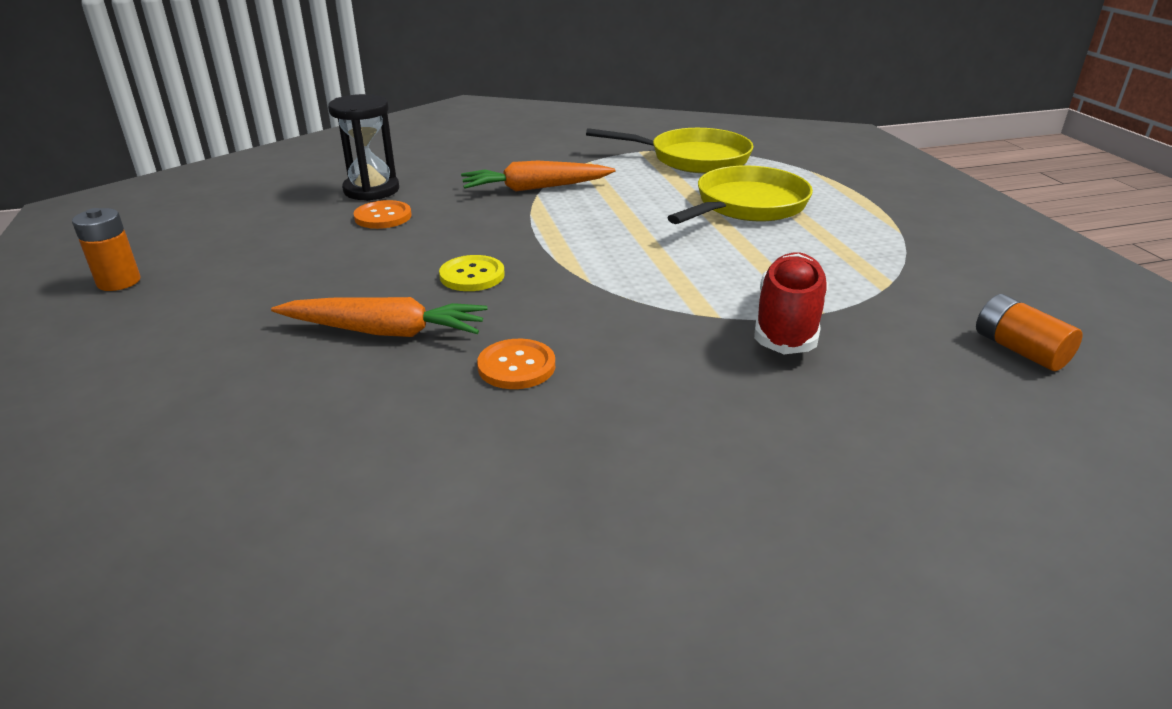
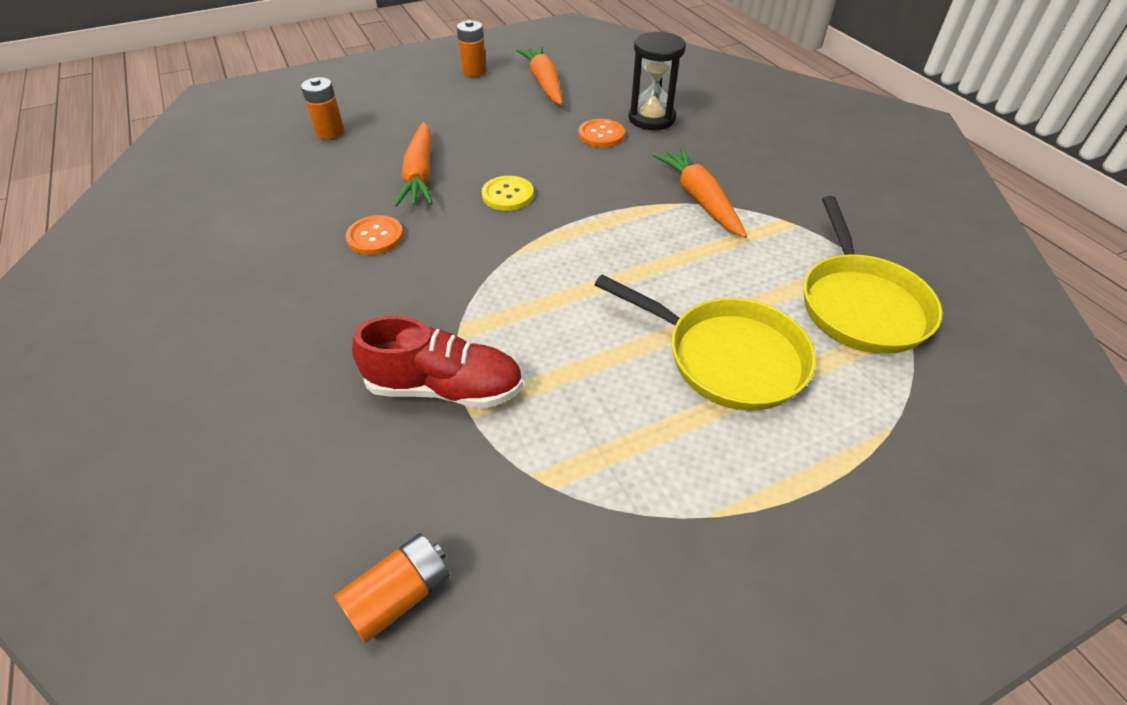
camera: 80 degrees right, 15 degrees up
none -> orange battery [301,77,344,139]
none -> orange carrot [516,46,563,105]

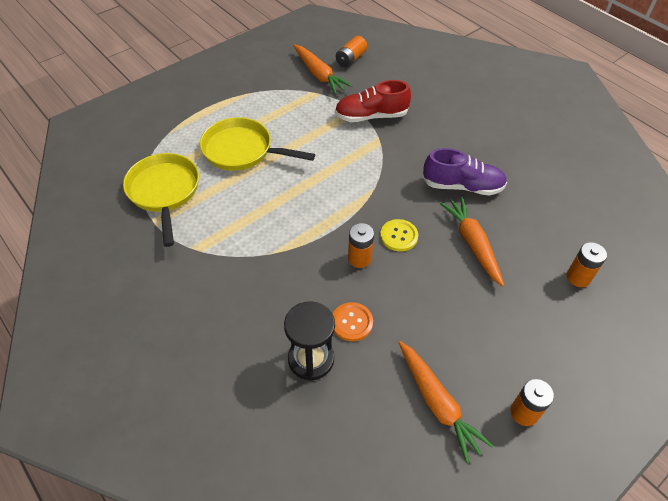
camera: 165 degrees right, 5 degrees up
orange button [346,215,403,255] -> purple shoe [422,148,507,196]
orange carrot [652,147,747,238] -> orange carrot moved to [293,44,352,94]
none -> orange battery [348,223,374,268]

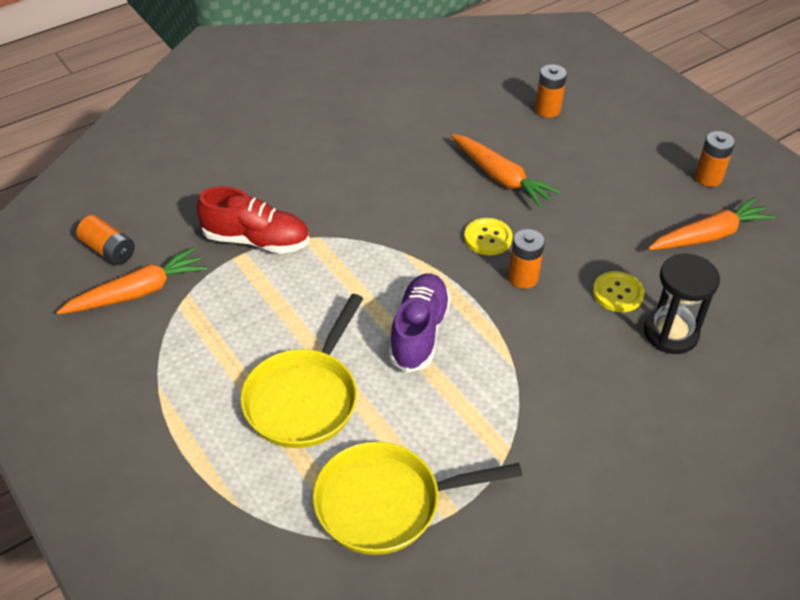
camera: 85 degrees left, 5 degrees down
orange button [333,302,373,342] -> yellow button [593,271,644,312]
red shoe [335,80,411,122] -> red shoe turned 75 degrees counterclockwise [197,186,309,254]
purple shoe [422,148,507,196] -> purple shoe moved to [389,273,451,373]
orange carrot [440,197,504,287] -> orange carrot turned 120 degrees counterclockwise [451,134,561,208]

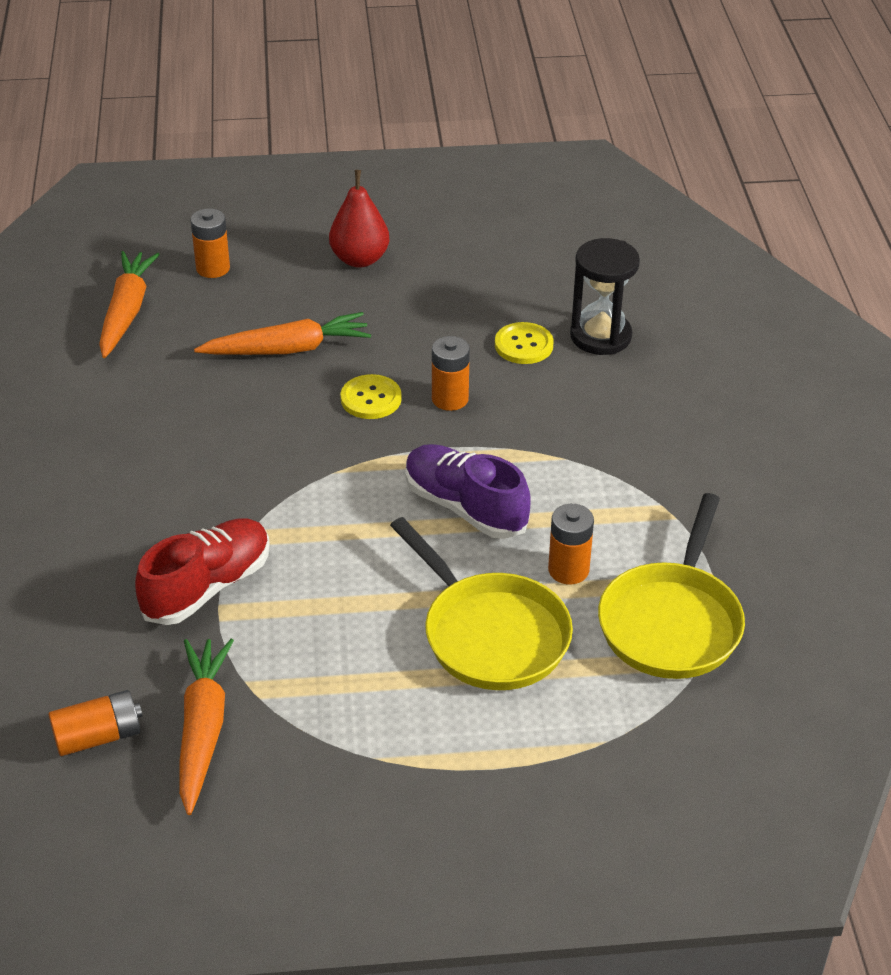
camera: 60 degrees left, 5 degrees down
orange carrot [648,197,775,250] -> orange carrot moved to [99,251,160,358]
orange battery [695,131,735,187] -> orange battery moved to [548,504,594,584]
none -> red pear [329,170,389,268]

